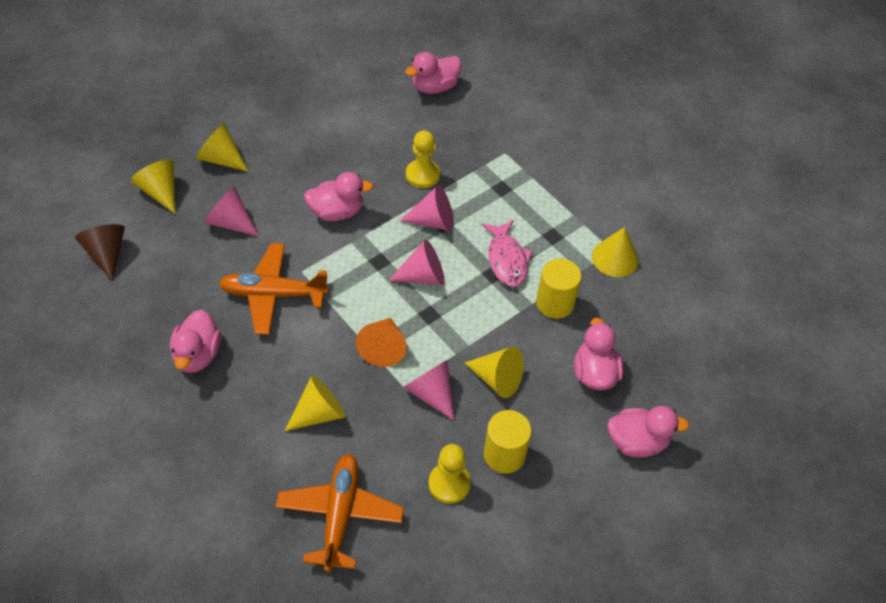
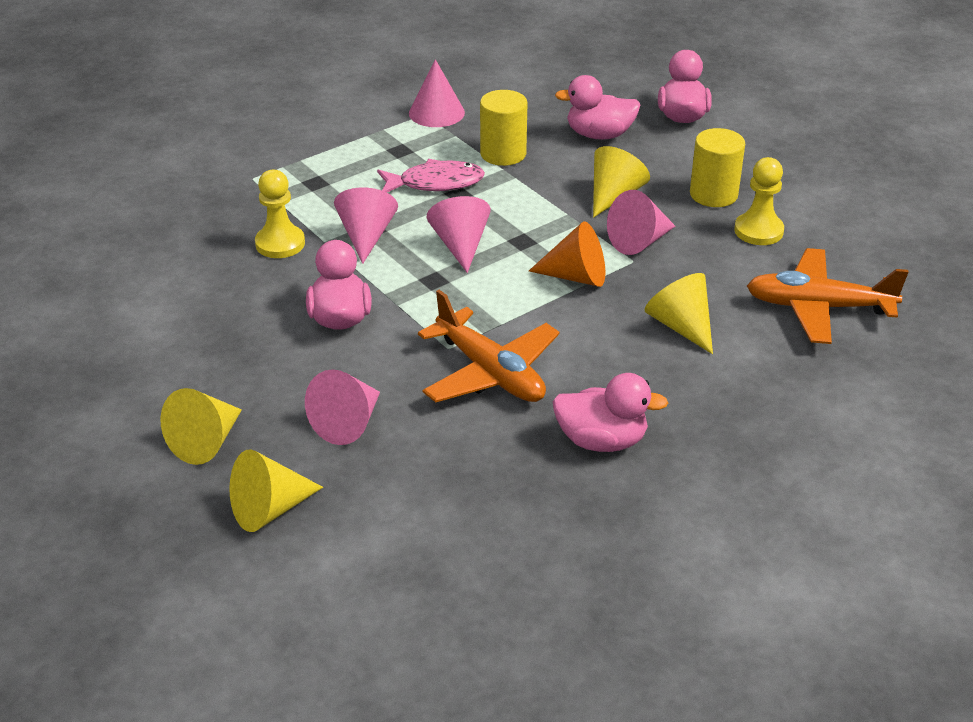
camera: 85 degrees left, 15 degrees down
brown cone [75,224,125,281] -> none
orange plane [219,243,329,335] -> orange plane turned 45 degrees counterclockwise [418,290,560,402]
pink duck [405,52,462,94] -> none
yellow cone [592,227,639,277] -> pink cone [409,59,465,127]

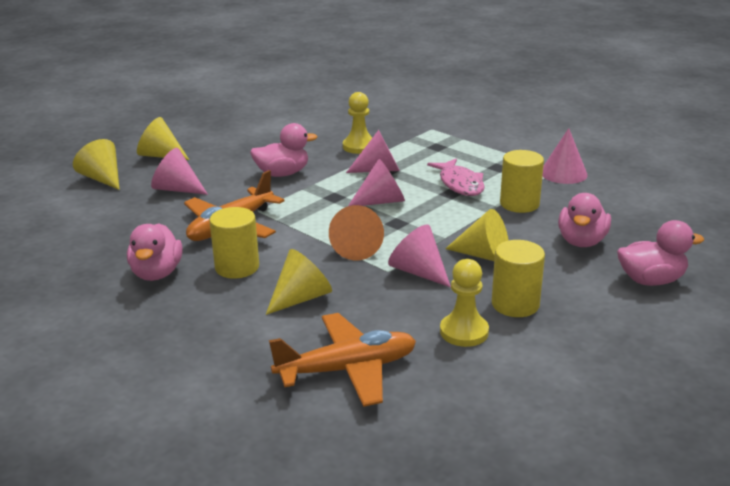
camera: 80 degrees right, 10 degrees down
pink duck [555,75,641,140] -> pink duck turned 150 degrees counterclockwise [558,193,611,247]
orange plane [747,248,908,344] -> orange plane turned 75 degrees clockwise [269,313,416,407]
none -> yellow cylinder [209,207,259,279]

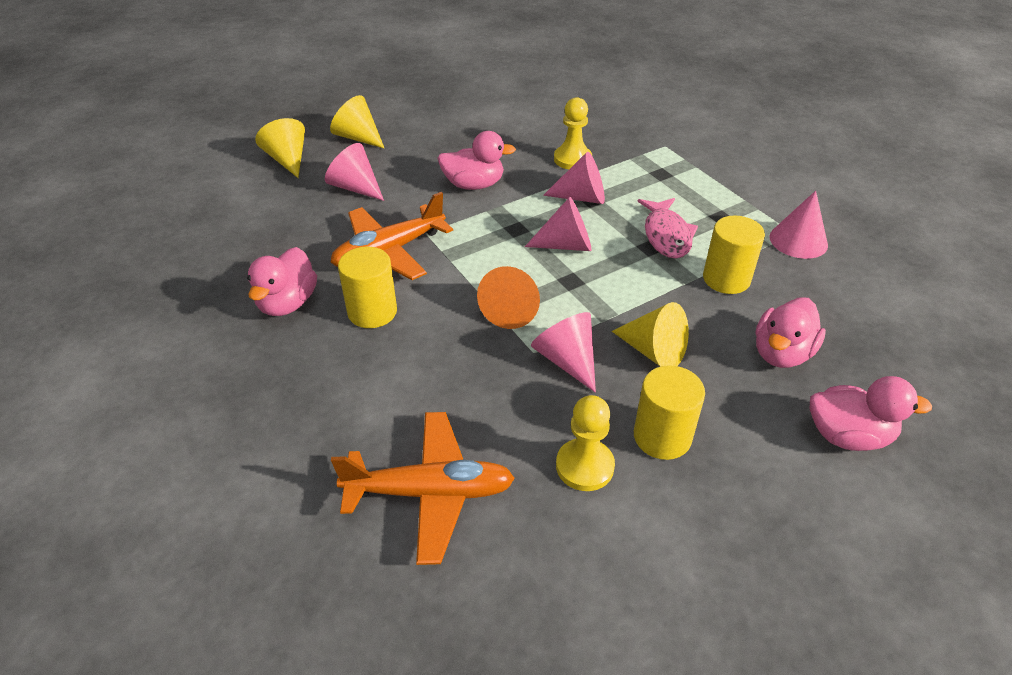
camera: 15 degrees right, 15 degrees up
yellow cone [266,249,332,315] -> none

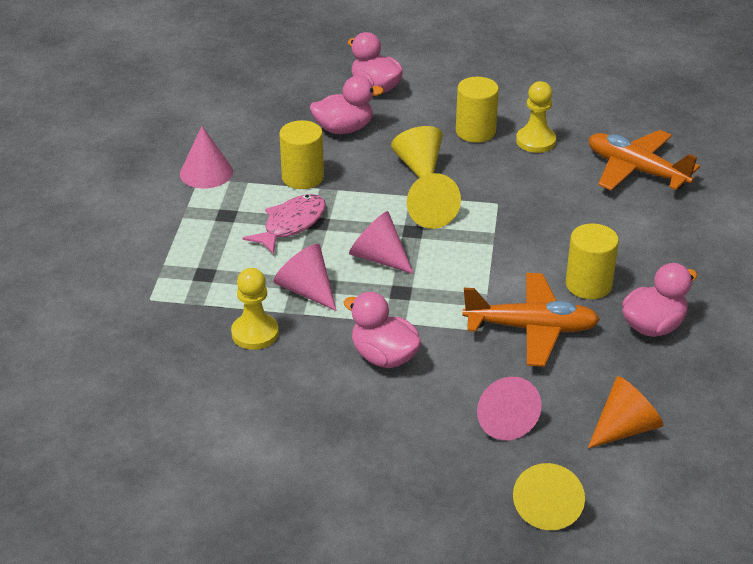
camera: 140 degrees left, 5 degrees down
yellow cone [330,95,385,149] -> yellow cone moved to [407,173,461,229]
orange cone [477,266,540,329] -> orange cone moved to [588,376,664,448]
pink cone [531,312,596,393] -> none

